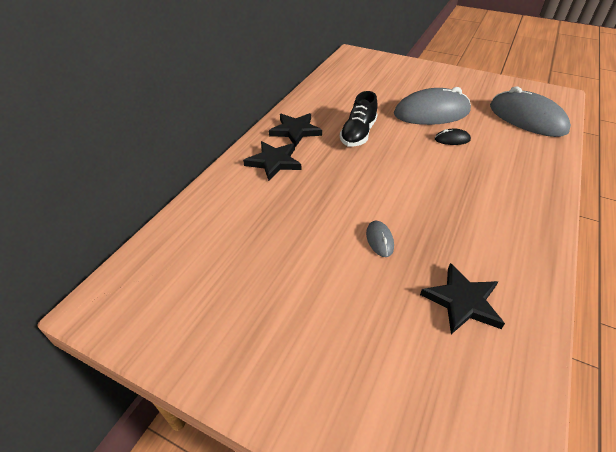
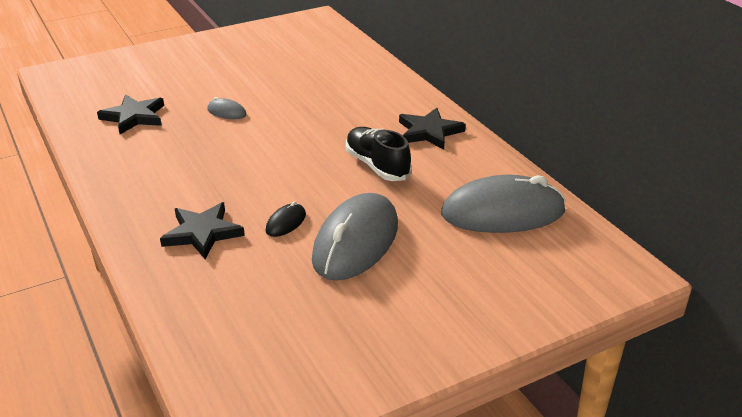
camera: 125 degrees right, 10 degrees down
black star [243,141,301,181] -> black star moved to [160,202,245,259]
grey mouse [490,86,571,137] -> grey mouse moved to [441,175,566,233]

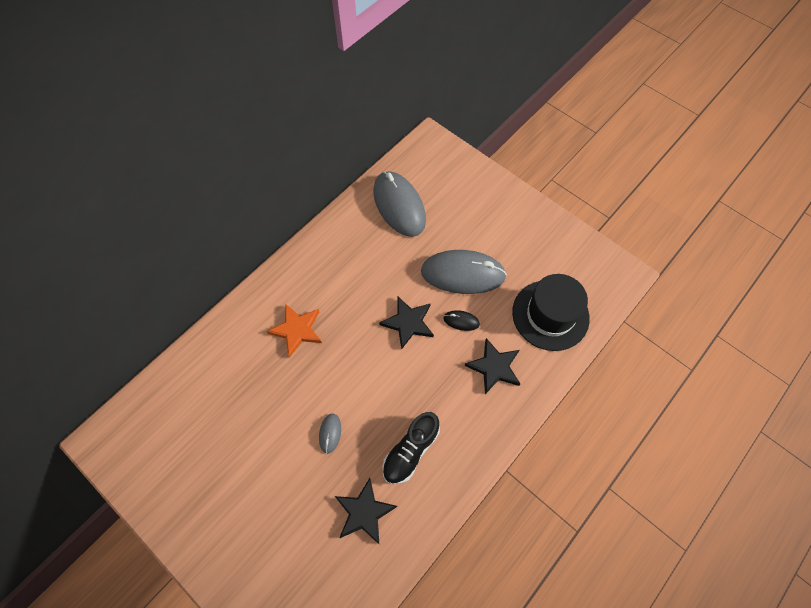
camera: 110 degrees left, 30 degrees up
black shoe [346,127,412,181] -> black shoe moved to [382,412,440,484]
black star [399,108,466,150] -> black star moved to [379,297,434,349]
none -> orange star [266,304,322,357]
none -> black hat [512,274,590,351]

